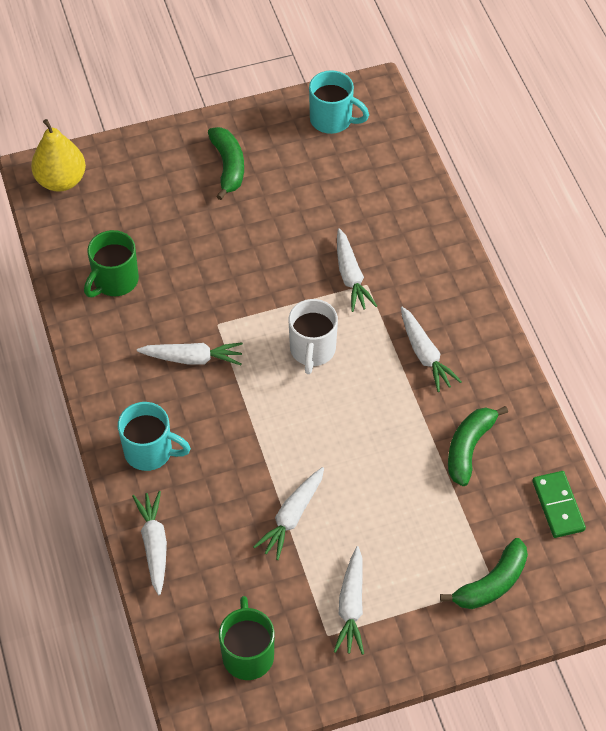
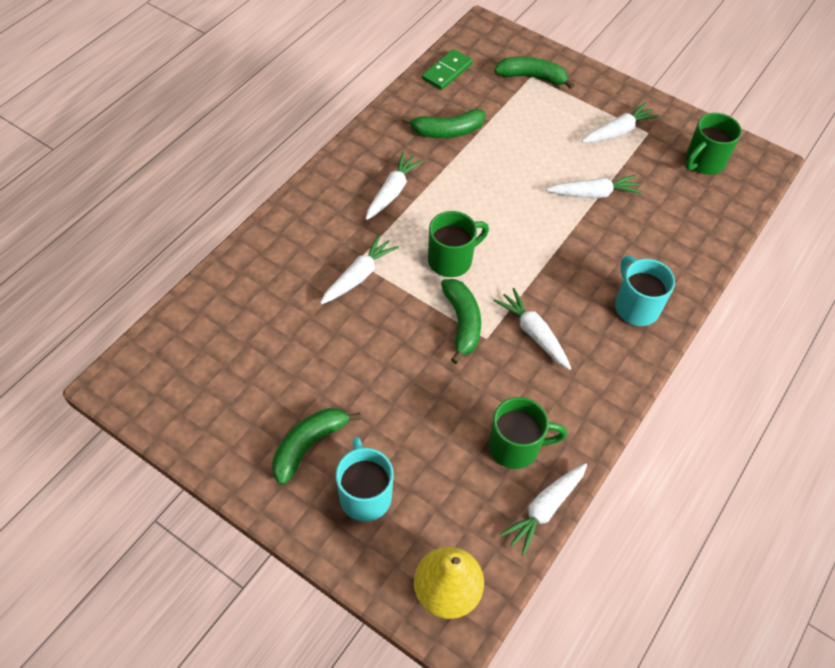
camera: 130 degrees left, 0 degrees up
white carrot [132,491,167,595] -> white carrot moved to [499,463,587,556]
white mug [289,299,338,374] -> green mug [428,211,489,277]
turquoise mug [309,70,369,134] -> turquoise mug moved to [336,437,394,522]
none -> green banana [441,279,481,364]

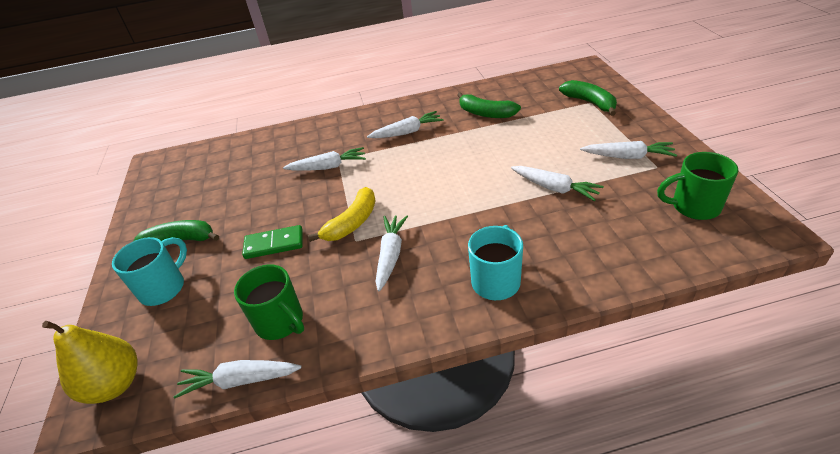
camera: 50 degrees right, 15 degrees down
green domino [422,49,473,90] -> green domino moved to [242,225,303,259]
green mug [428,211,489,277] -> none
green banana [441,279,481,364] -> yellow banana [308,187,376,242]

